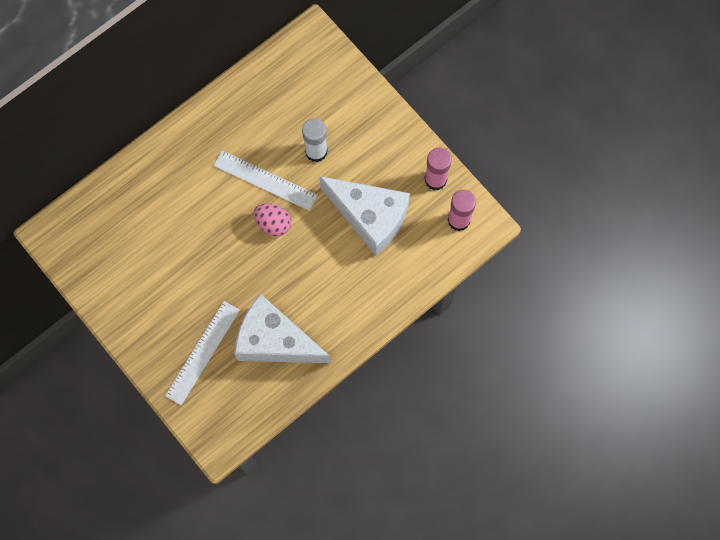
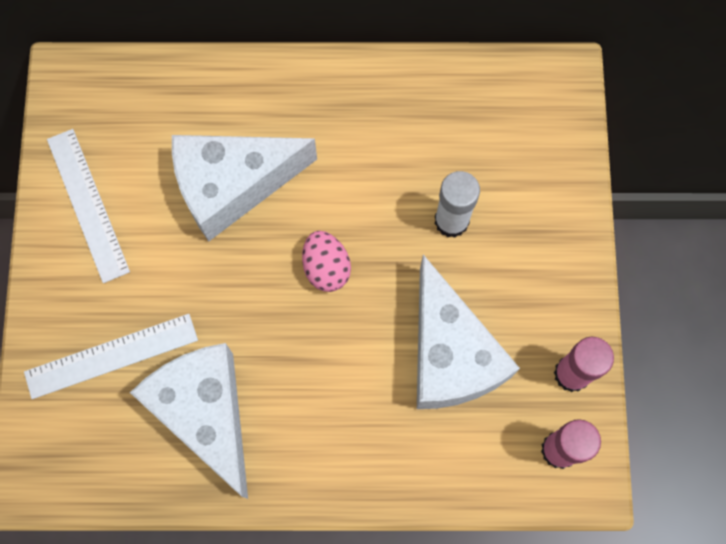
camera: 40 degrees right, 0 degrees up
white ruler [214,150,318,211] -> white ruler moved to [47,129,130,283]
none -> white cheese [172,135,317,241]

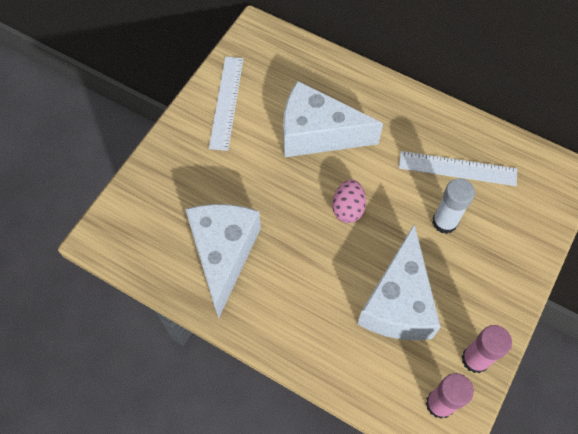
camera: 30 degrees right, 10 degrees down
white ruler [24,314,198,399] -> white ruler moved to [399,151,517,186]

